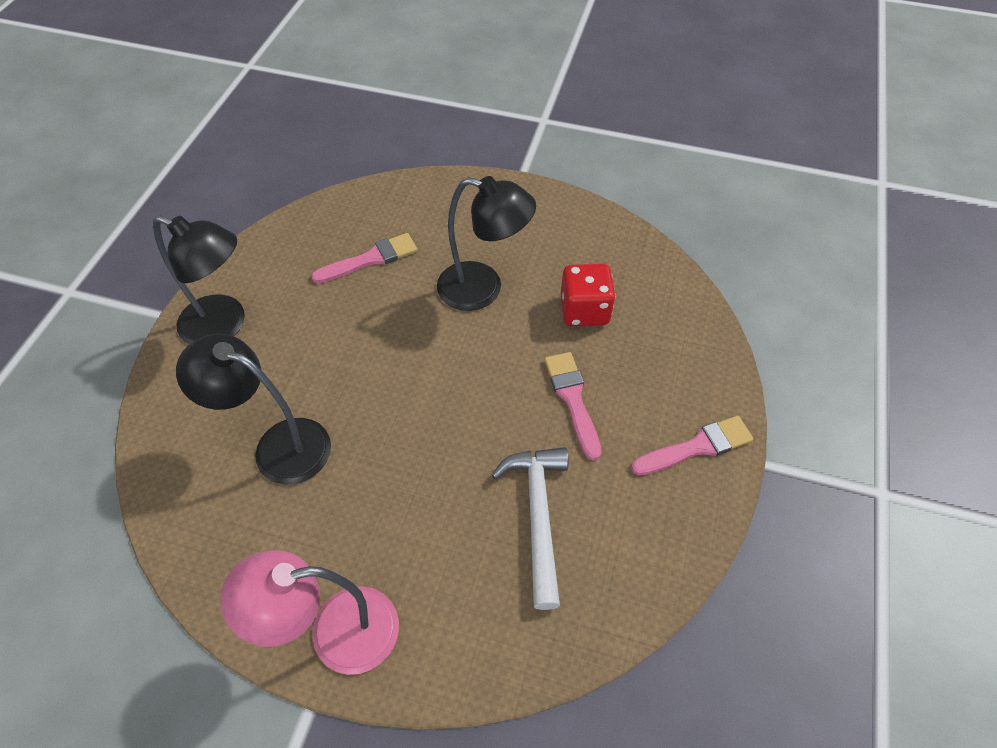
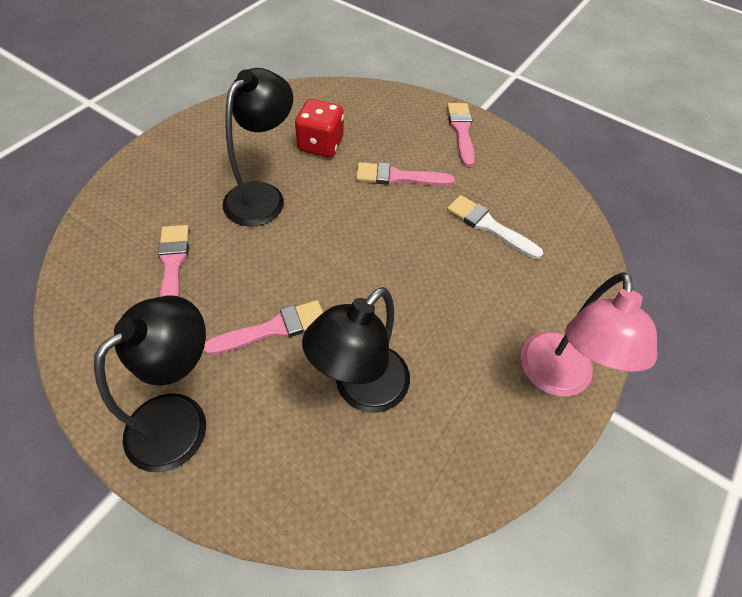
camera: 75 degrees left, 0 degrees up
white hammer [492,447,568,610] -> white brush [447,195,543,259]
none -> pink brush [203,300,323,355]

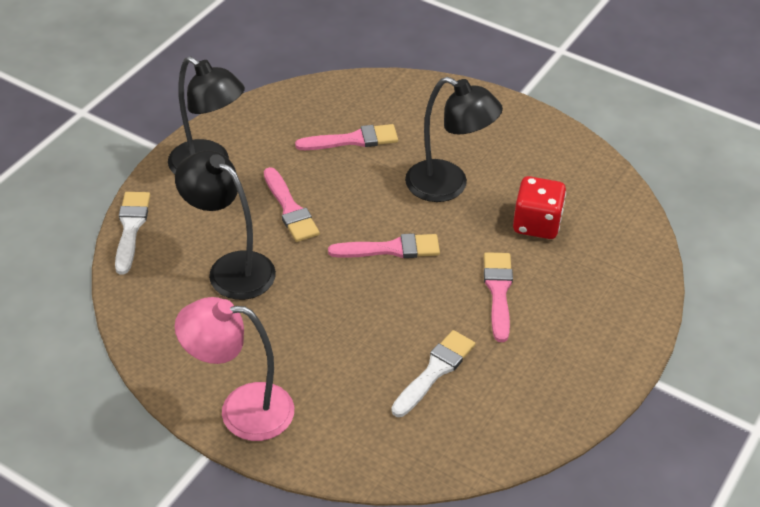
camera: 90 degrees right, 10 degrees down
pink brush [447,103,475,167] -> pink brush moved to [328,233,440,258]
none -> white brush [115,192,150,275]

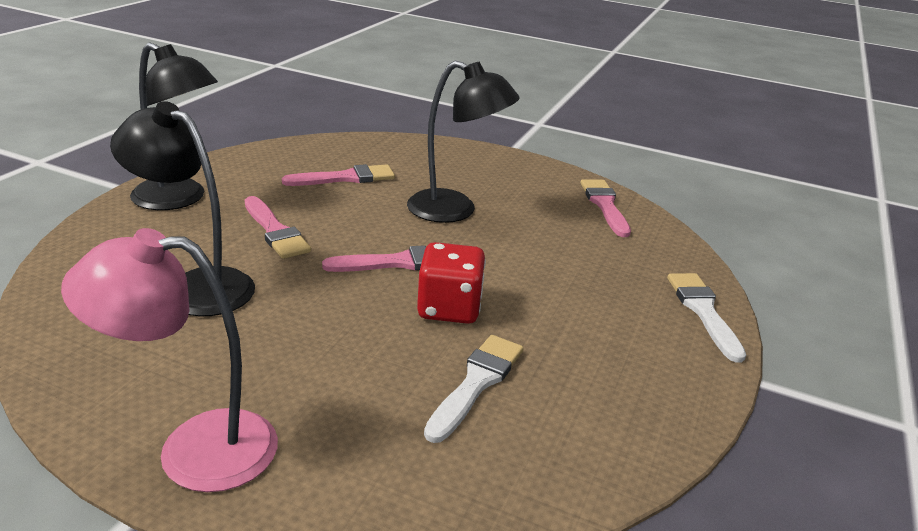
camera: 10 degrees left, 15 degrees down
white brush [115,192,150,275] -> white brush moved to [667,273,746,363]
pink brush [484,252,513,342] -> pink brush moved to [580,179,631,237]
red dice [513,176,566,239] -> red dice moved to [417,242,486,324]

